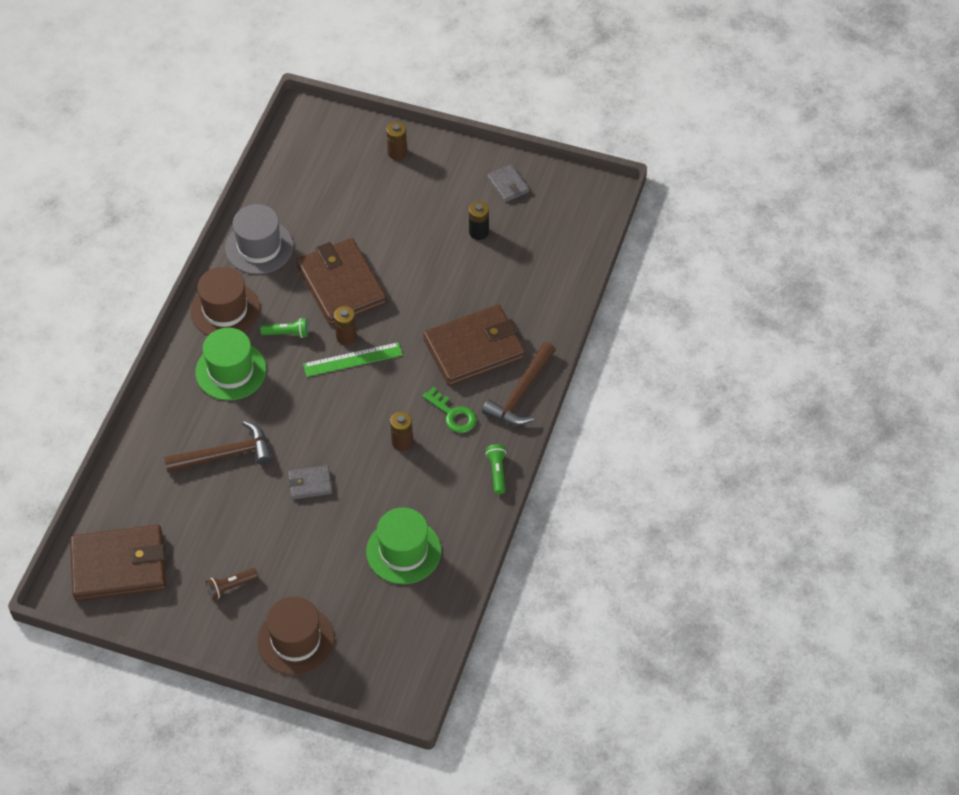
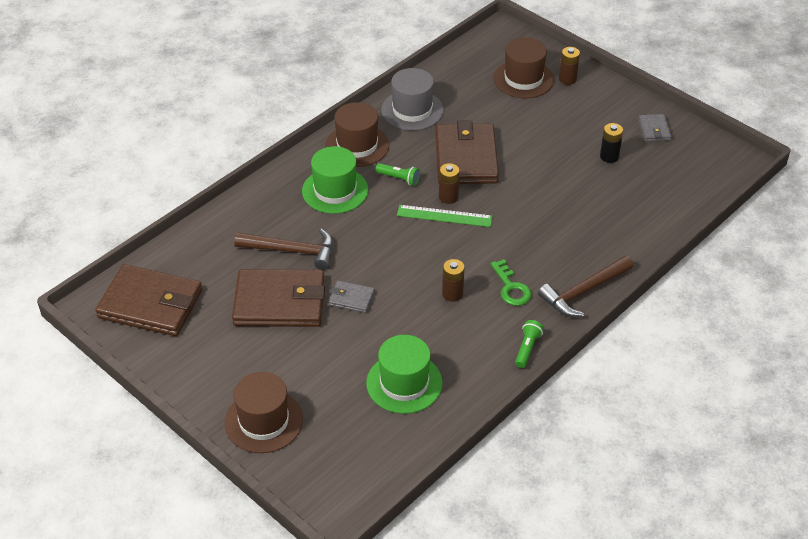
camera: 25 degrees right, 10 degrees down
brown flashlight [206,568,258,600] -> none
brown wallet [423,305,525,386] -> brown wallet moved to [232,269,325,327]
none -> brown hat [493,38,554,98]

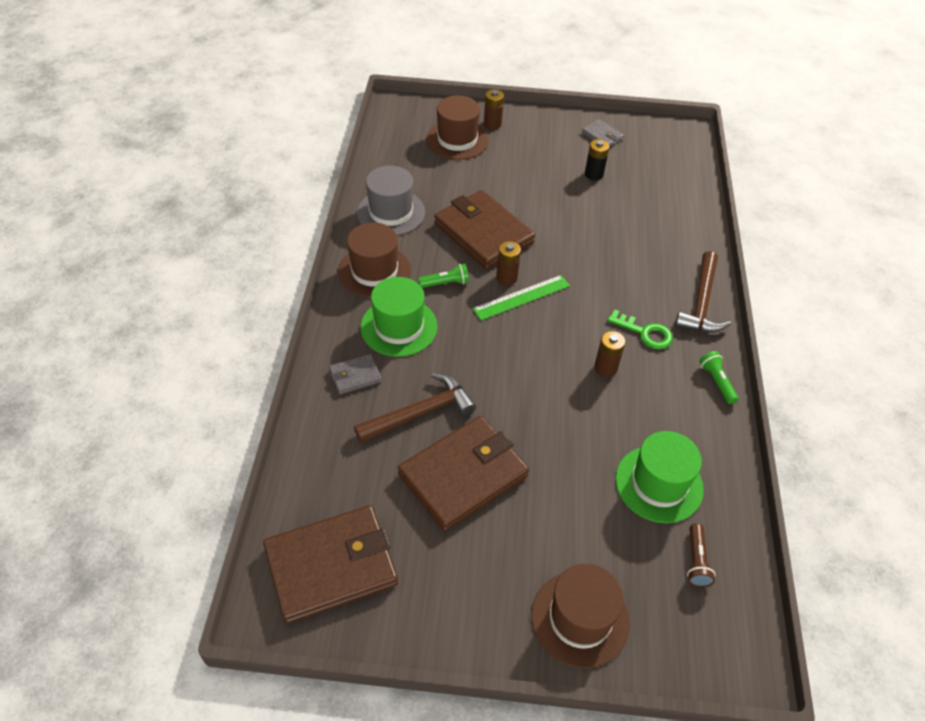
camera: 40 degrees left, 5 degrees up
grey wallet [328,281,375,313] -> grey wallet moved to [329,354,382,394]
none -> brown flashlight [687,523,716,587]

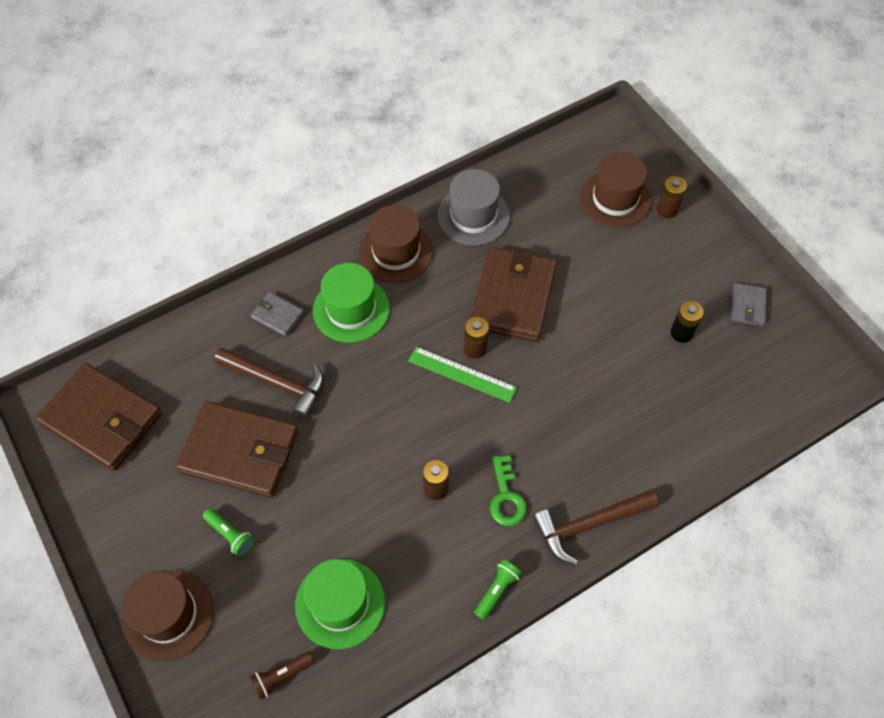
camera: 55 degrees right, 10 degrees up
green flashlight [418,264,469,288] -> green flashlight moved to [203,508,254,557]

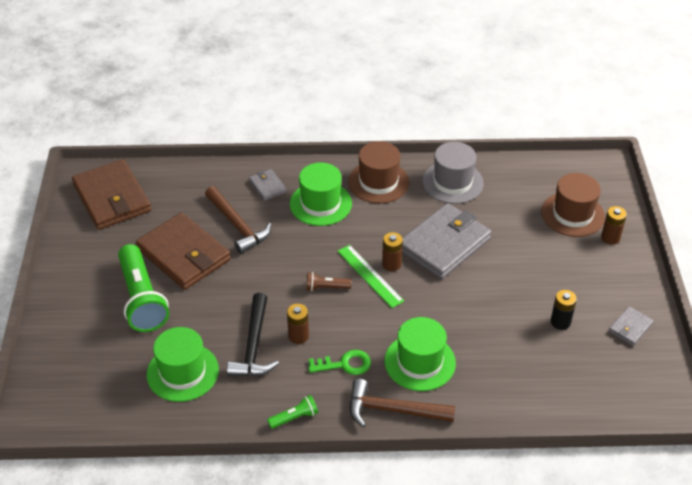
camera: 30 degrees right, 15 degrees down
brown hat [122,570,214,661] -> none
green flashlight [203,508,254,557] -> green flashlight [118,244,169,332], size x2.24
brown flashlight [250,651,314,700] -> brown flashlight moved to [306,272,352,291]
brown wallet [470,247,557,342] -> grey wallet [402,203,492,279]
green key [490,455,527,526] -> green key turned 120 degrees counterclockwise [308,350,371,375]
none -> black hammer [227,293,279,376]
none -> green hat [385,317,456,391]

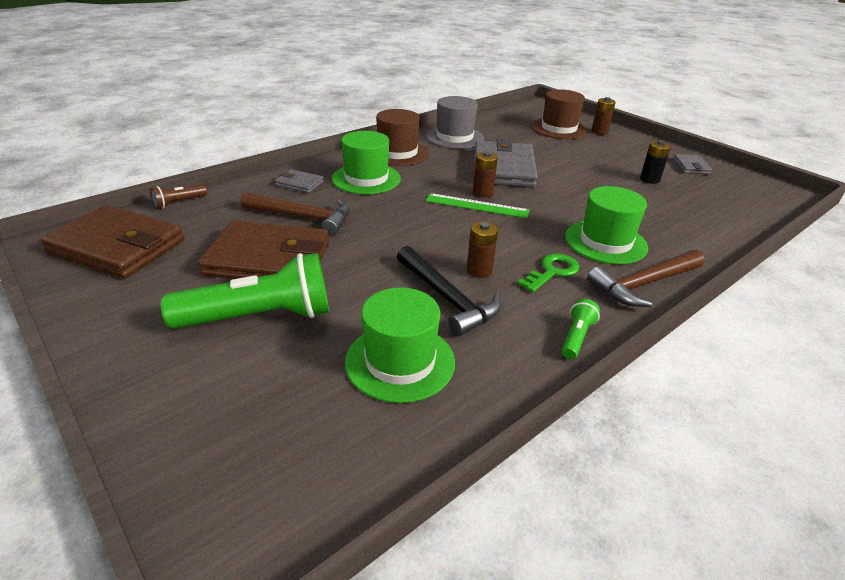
camera: 40 degrees left, 10 degrees down
green flashlight [118,244,169,332] -> green flashlight turned 45 degrees counterclockwise [161,253,329,329]
brown flashlight [306,272,352,291] -> brown flashlight moved to [150,184,207,209]

